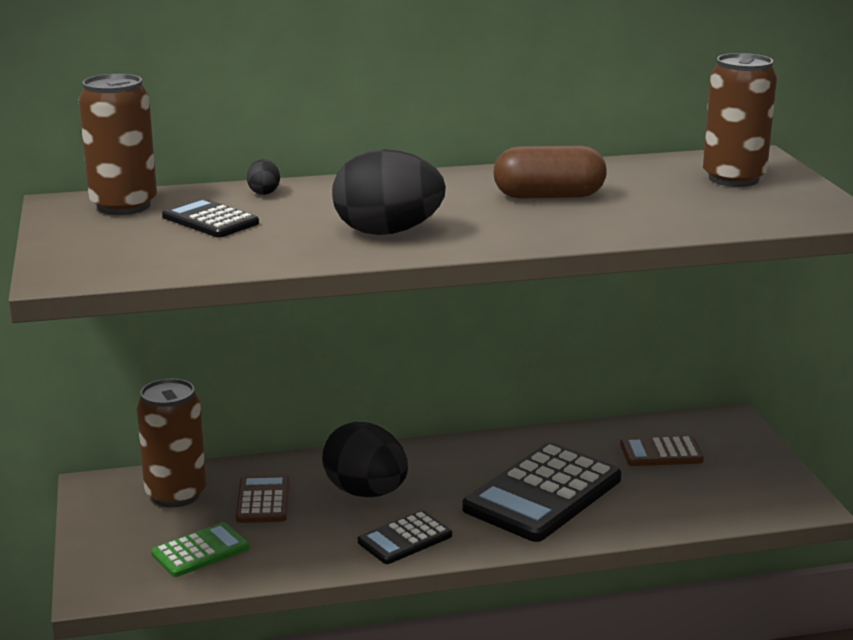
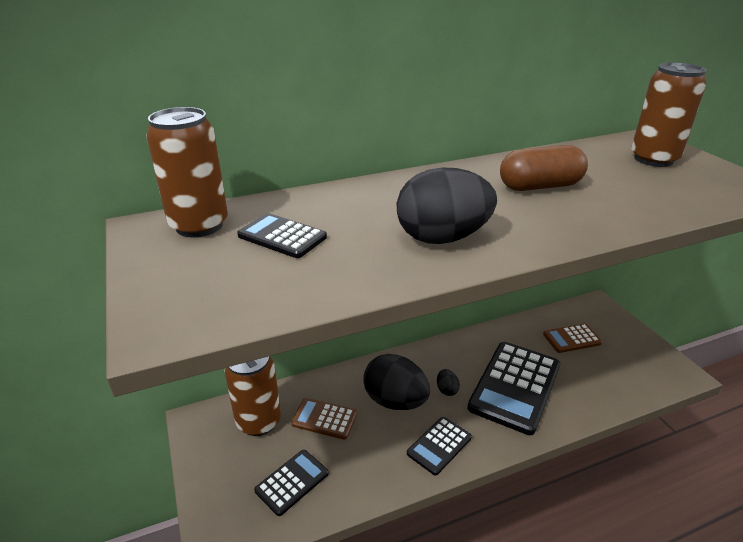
camera: 10 degrees left, 10 degrees up
green calculator [151,522,249,577] -> black calculator [254,450,329,516]
brown calculator [236,475,289,523] -> brown calculator turned 60 degrees counterclockwise [291,398,357,440]
black egg [247,159,280,195] -> black egg moved to [437,369,460,396]

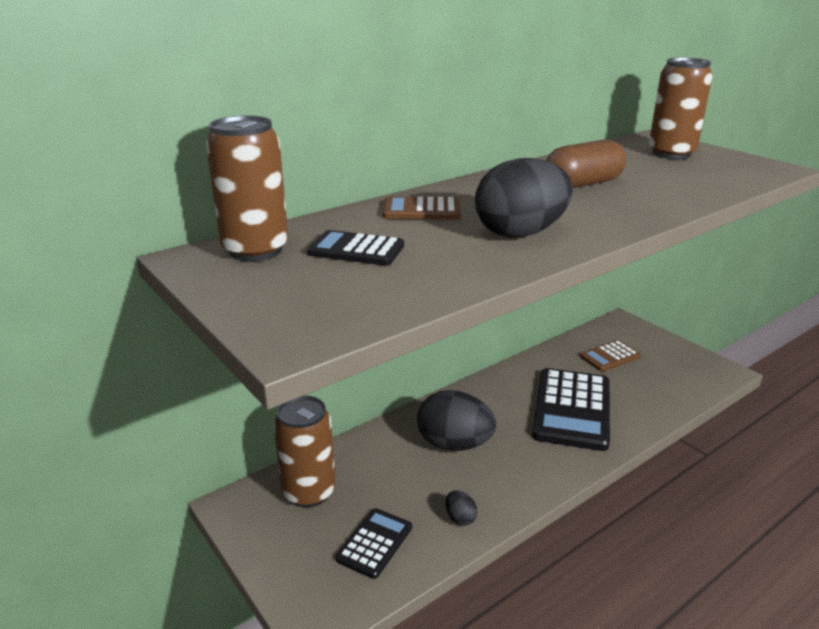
camera: 15 degrees left, 5 degrees down
brown calculator [291,398,357,440] -> brown calculator moved to [383,197,461,219]
black calculator [407,417,472,475] -> none
black egg [437,369,460,396] -> black egg moved to [446,491,477,525]

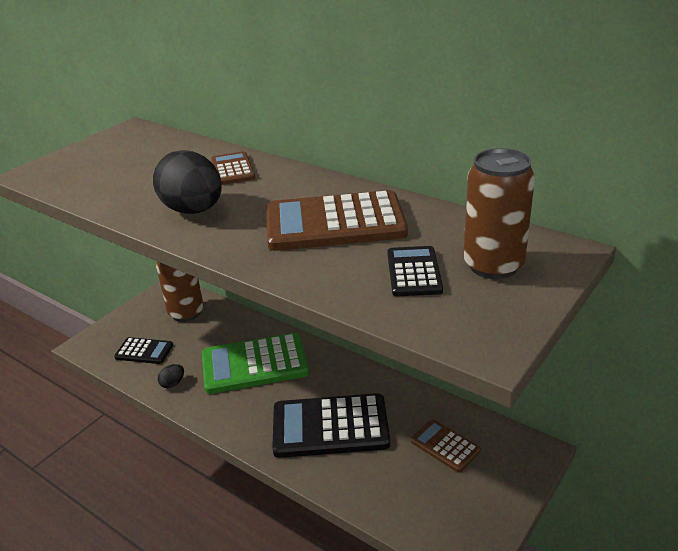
camera: 75 degrees right, 5 degrees up
brown can [206,116,288,261] -> none
black calculator [307,230,404,265] -> black calculator moved to [387,246,443,296]
black egg [417,390,496,451] -> green calculator [202,333,309,394]
brown capsule [546,140,626,188] -> brown calculator [266,190,408,251]

